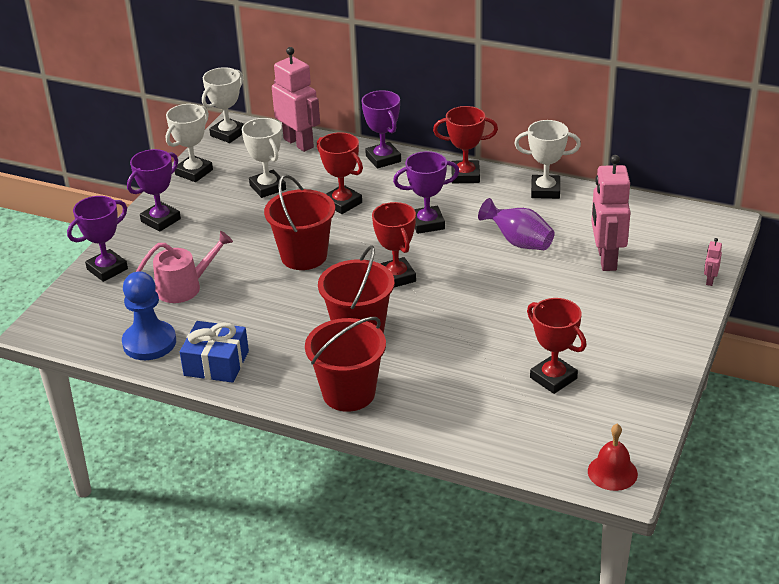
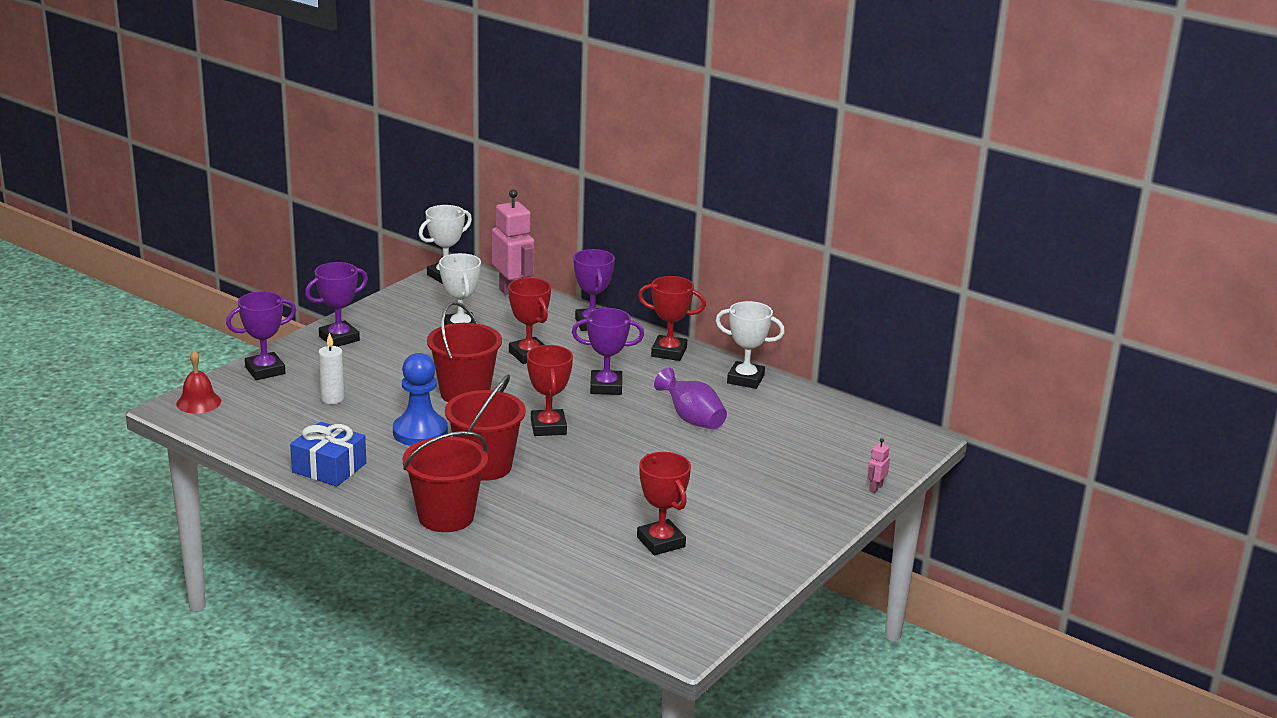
camera: 10 degrees right, 10 degrees down
blue pawn [122,271,176,360] -> blue pawn moved to [393,353,448,446]
pink watering can [136,231,233,303] -> white candle [318,332,345,404]
white trophy [166,104,213,182] -> none
red bell [588,424,638,491] -> red bell moved to [176,350,221,414]
pink robot [591,155,631,271] -> none

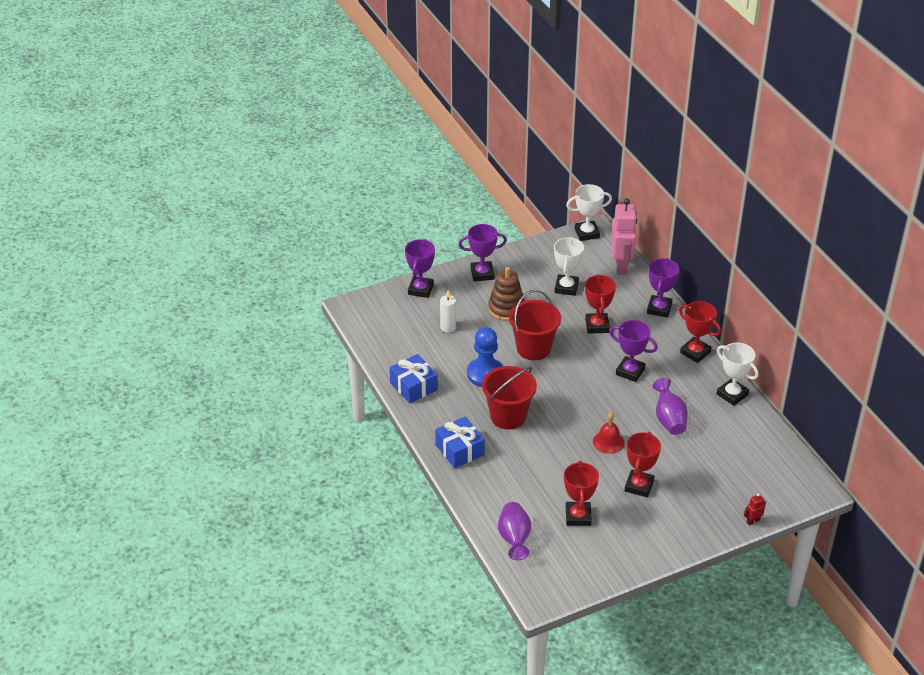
camera: 30 degrees right, 15 degrees up
red bell [176,350,221,414] -> red bell moved to [593,412,625,454]
purple trophy [226,291,296,380] -> purple trophy turned 75 degrees counterclockwise [405,239,435,298]
red bucket [403,431,488,532] -> blue gift [435,417,485,468]
red trophy [527,345,573,436] -> red trophy moved to [624,432,661,497]
pink robot [867,438,890,493] -> red robot [744,493,766,525]
none -> brown stacking toy [488,267,525,321]
none -> purple vase [498,502,531,561]

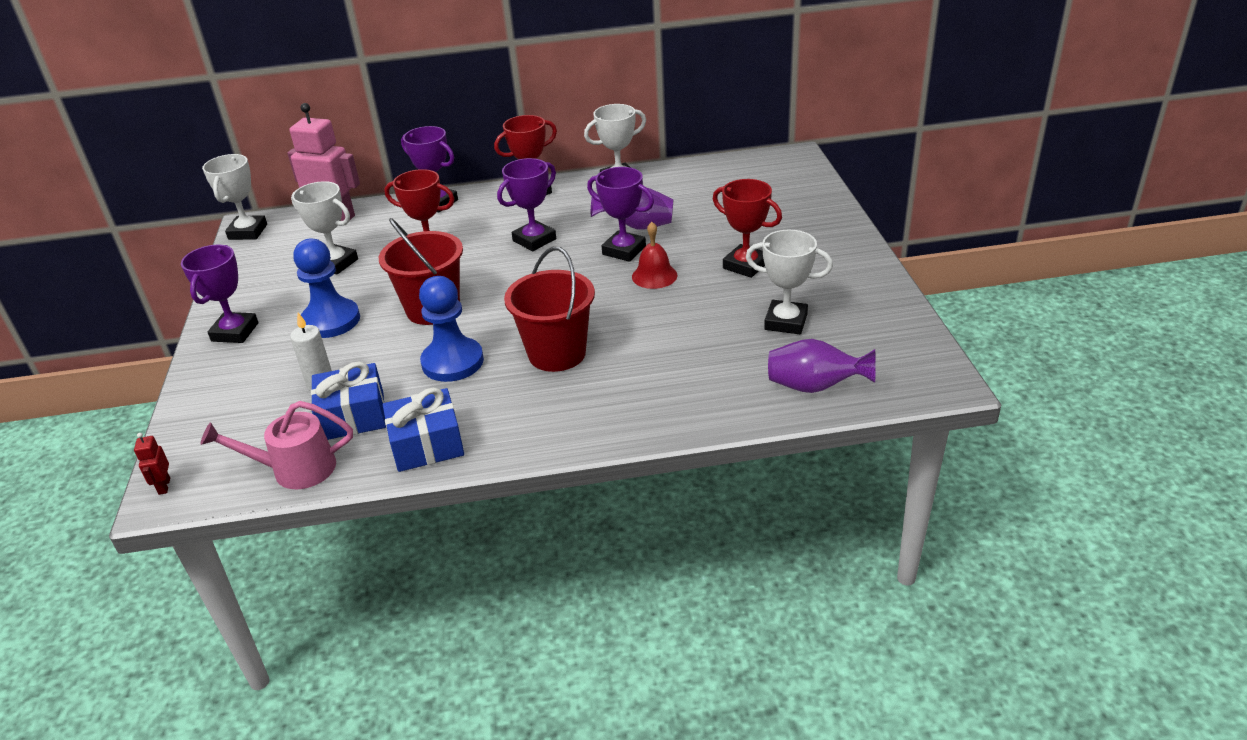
camera: 70 degrees left, 5 degrees down
purple trophy [405,239,435,298] -> purple trophy moved to [587,167,654,262]
blue gift [435,417,485,468] -> blue gift moved to [311,362,386,440]
brown stacking toy [488,267,525,321] -> blue pawn [293,239,360,338]
red trophy [564,460,599,526] -> white trophy [746,230,833,334]
red robot [744,493,766,525] -> red robot moved to [134,433,170,495]
none -> pink watering can [200,401,353,489]

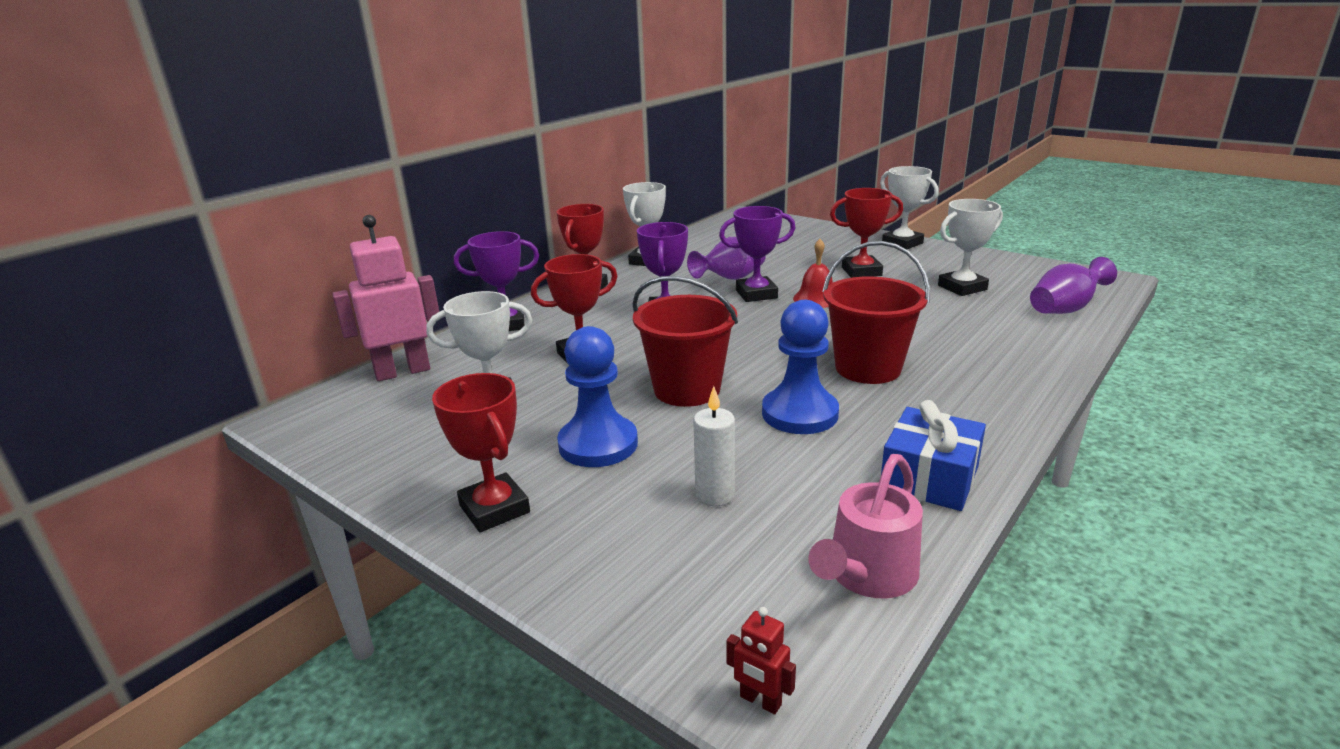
camera: 45 degrees left, 10 degrees down
purple trophy [181,245,258,343] -> red trophy [432,373,530,532]
white trophy [202,154,267,240] -> white trophy moved to [880,166,939,249]
blue gift [311,362,386,440] -> none

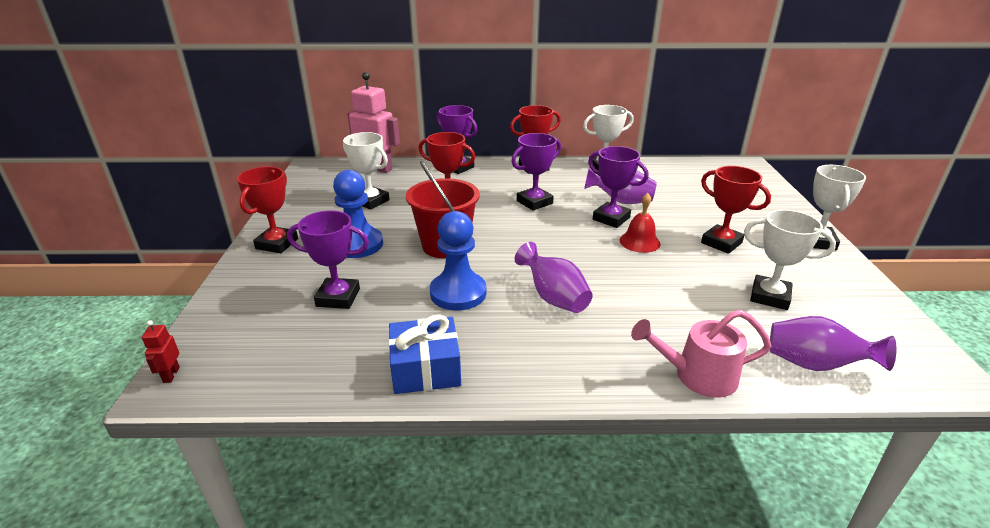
camera: 50 degrees right, 5 degrees up
white candle [693,386,735,506] -> purple trophy [287,210,369,309]
pink watering can [809,454,923,599] -> pink watering can moved to [631,310,771,398]
red bucket [822,241,930,384] -> purple vase [515,242,593,313]

